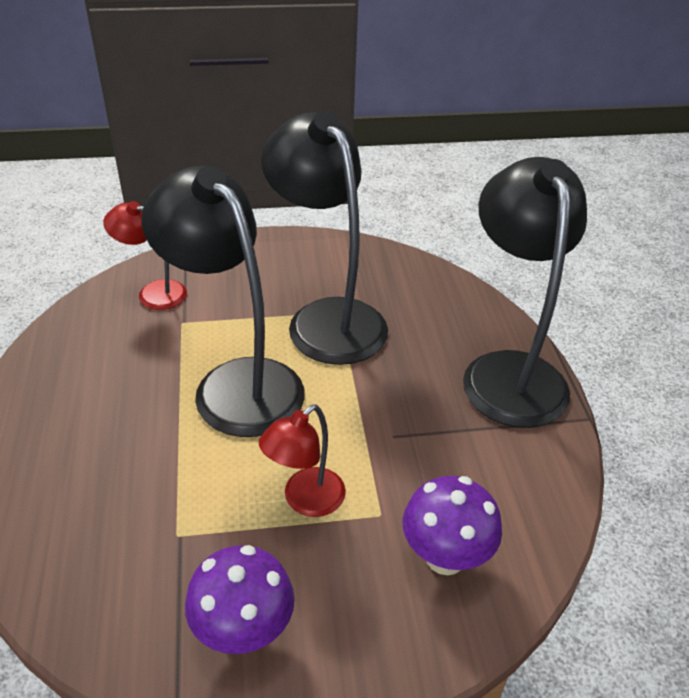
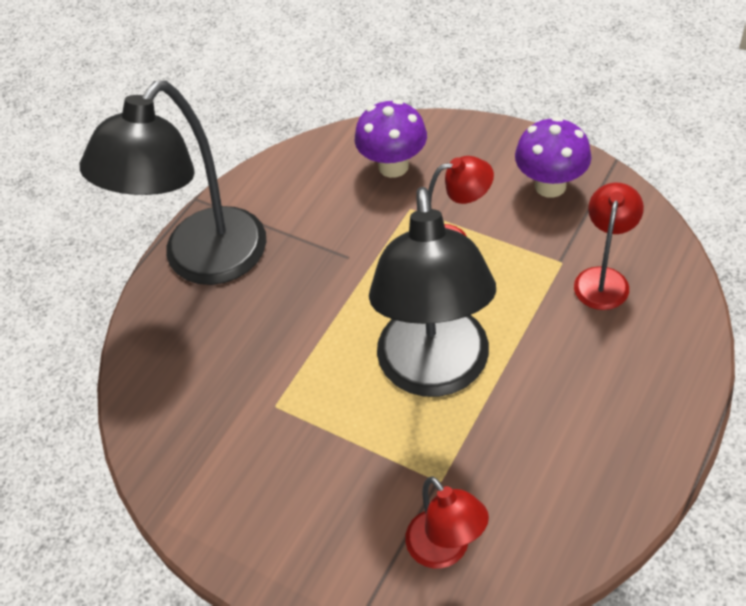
camera: 135 degrees left, 10 degrees up
black lamp [261,111,388,365] -> none
none -> red lamp [574,182,644,310]

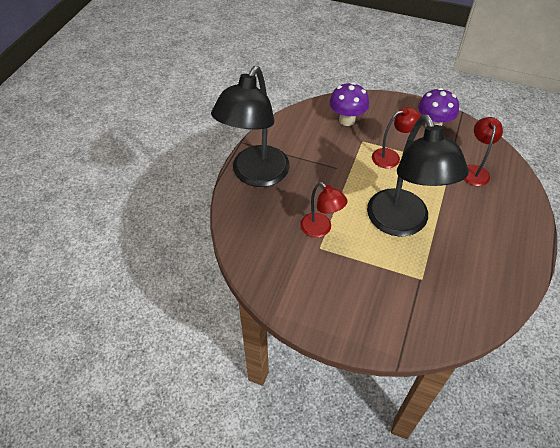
camera: 15 degrees left, 0 degrees up
red lamp [405,476,489,568] -> red lamp moved to [300,182,348,238]

